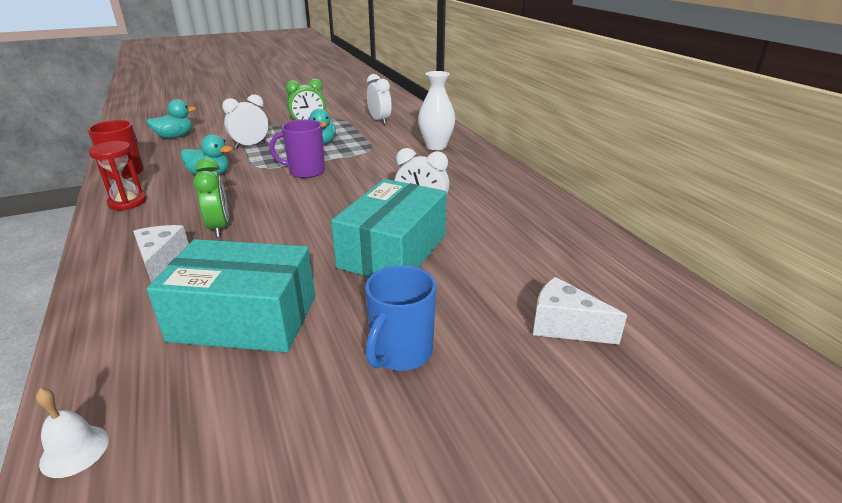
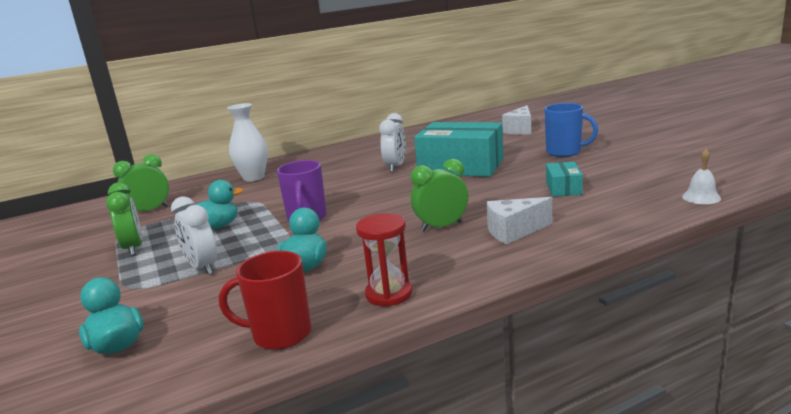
camera: 90 degrees left, 10 degrees down
turquoise box [146,239,315,352] -> turquoise box [546,162,583,197], size x0.47
white clock [367,74,392,125] -> green clock [113,154,169,211]

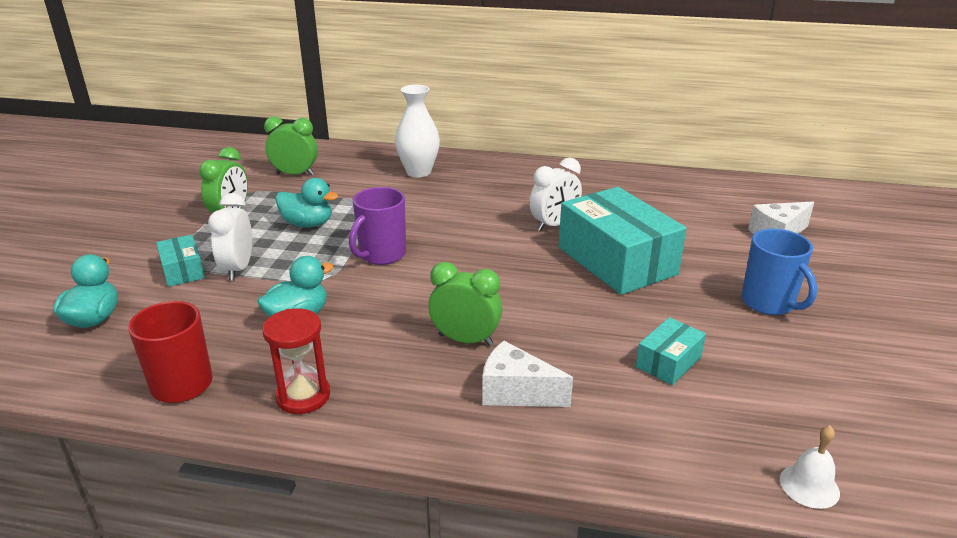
camera: 35 degrees right, 10 degrees up
none -> turquoise box [156,235,205,287]

